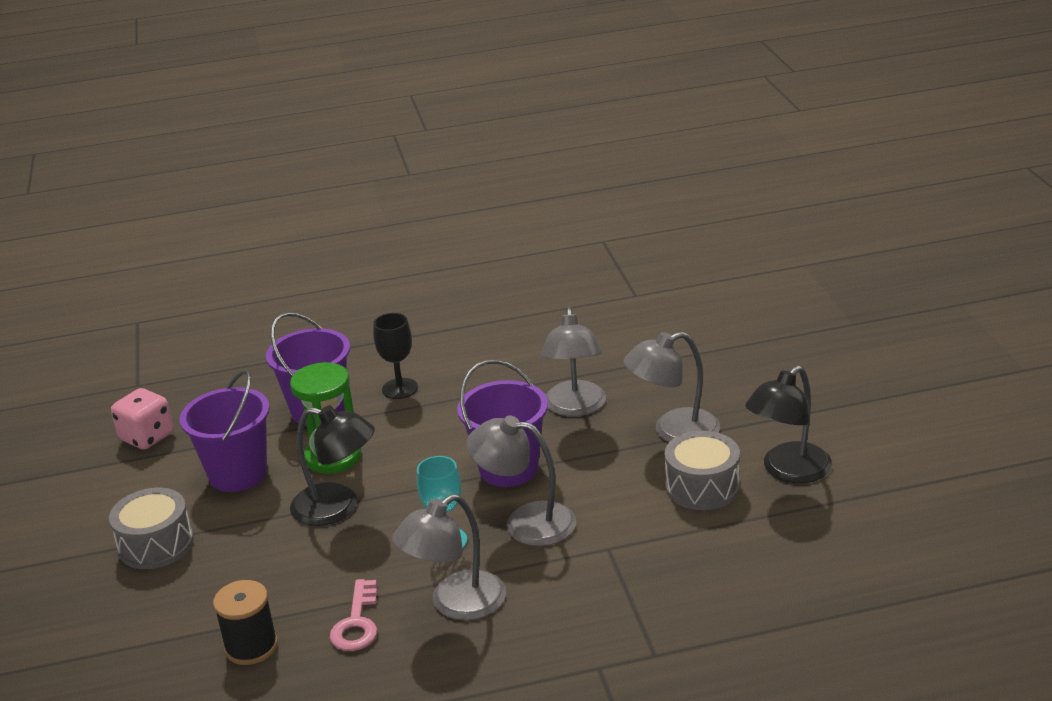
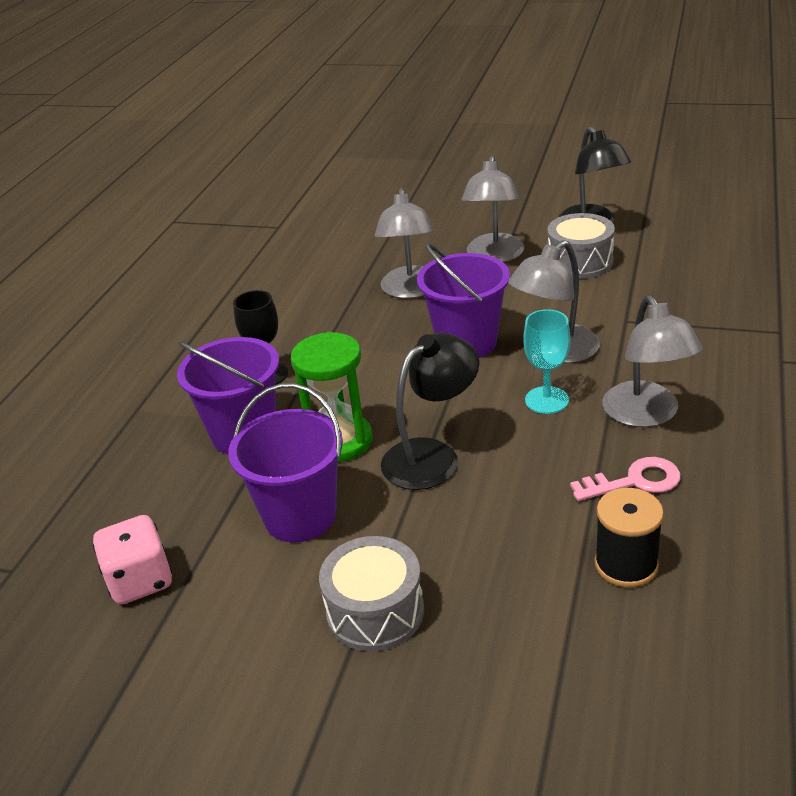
camera: 60 degrees left, 5 degrees up
pink key [330,579,377,651] -> pink key turned 45 degrees counterclockwise [570,457,681,501]
grey lamp [541,307,606,417] -> grey lamp turned 60 degrees clockwise [375,187,435,299]

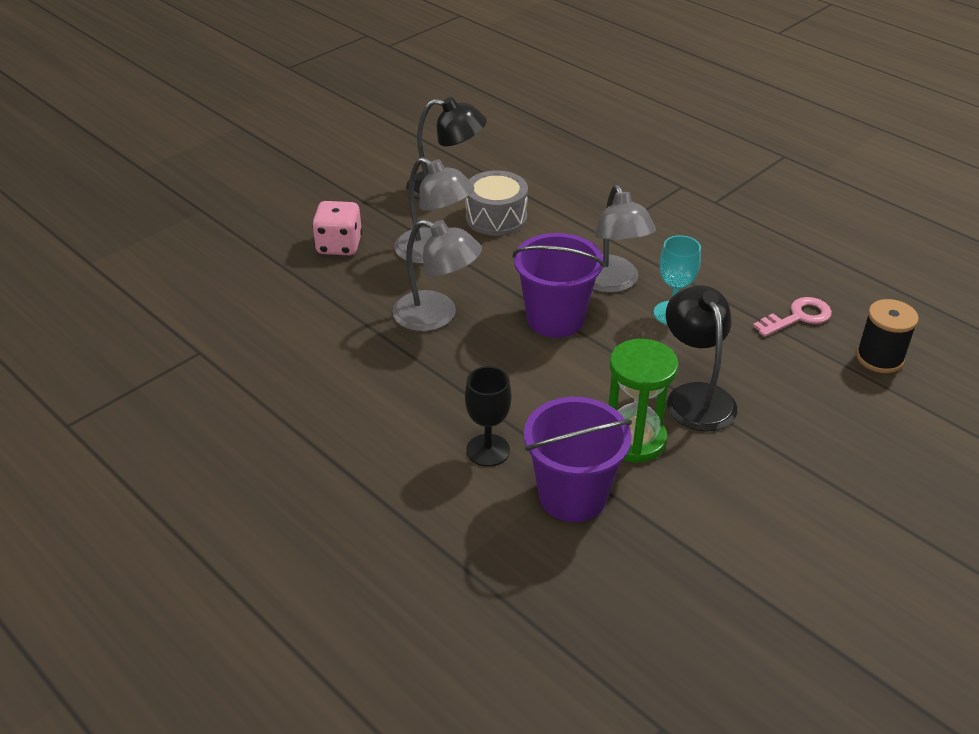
camera: 65 degrees left, 5 degrees up
pink dice [93,515,172,604] -> pink dice moved to [312,201,362,255]
purple bucket [228,383,343,542] -> none
grey drum [319,536,424,651] -> none
pink key [570,457,681,501] -> pink key turned 45 degrees clockwise [753,297,832,337]
grey lamp [602,295,703,427] -> none

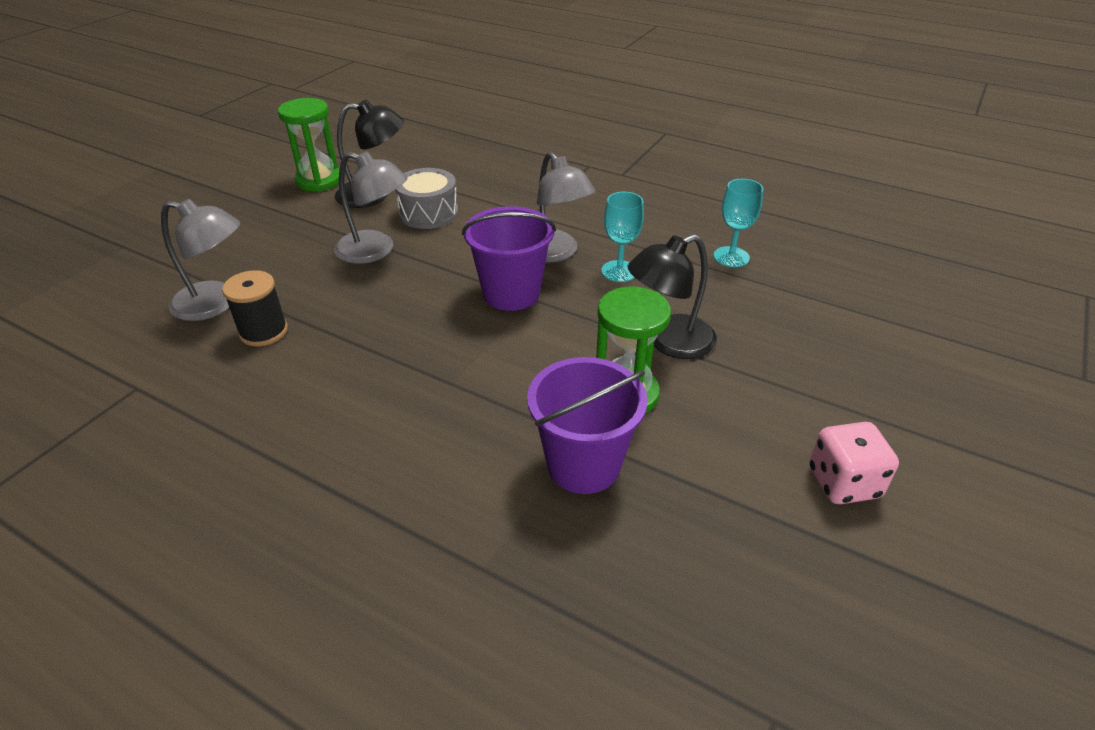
camera: 15 degrees left, 0 degrees up
pink dice [312,201,362,255] -> pink dice moved to [809,422,899,504]
grey lamp [392,219,482,332] -> grey lamp moved to [161,199,240,321]
black goblet [465,366,512,467] -> none
black lamp [666,285,737,432] -> black lamp turned 90 degrees counterclockwise [627,234,717,359]
pink key [753,297,832,337] -> turquoise goblet [713,179,763,267]
black spool [856,299,919,373] -> black spool moved to [222,270,288,346]
none -> green hourglass [278,98,340,192]

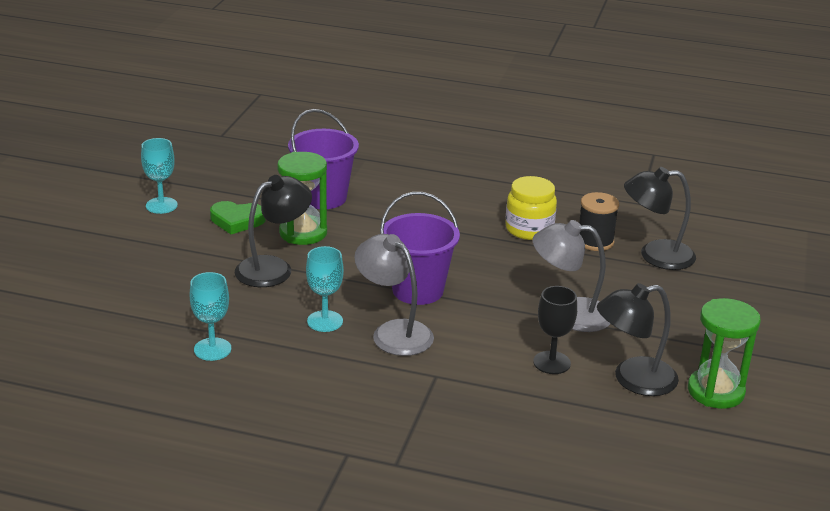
camera: 165 degrees right, 10 degrees down
grey lamp [161,199,240,321] -> black lamp [624,167,696,270]
grey drum [395,168,458,229] -> black goblet [533,286,577,374]
pink dice [809,422,899,504] -> turquoise goblet [141,138,178,214]
none -> green heart [210,201,266,234]
none -> yellow jar [505,176,557,240]

